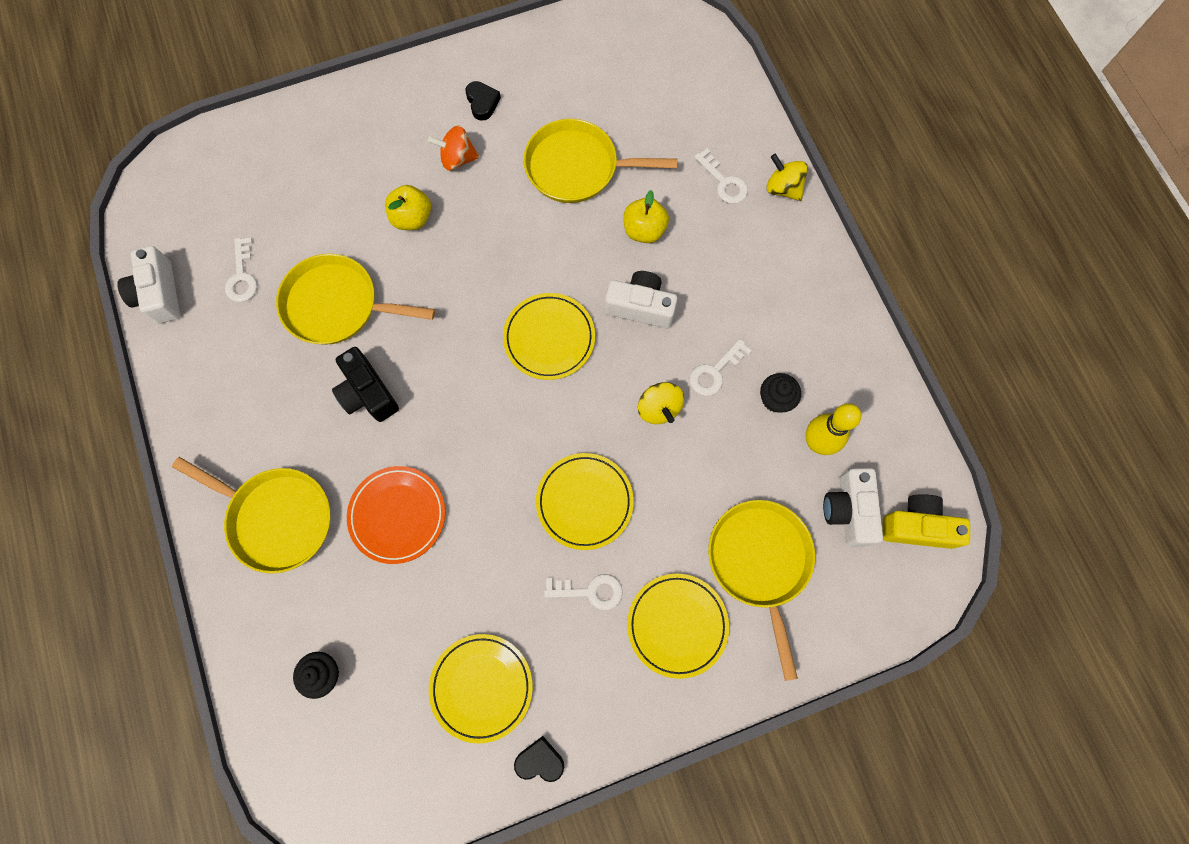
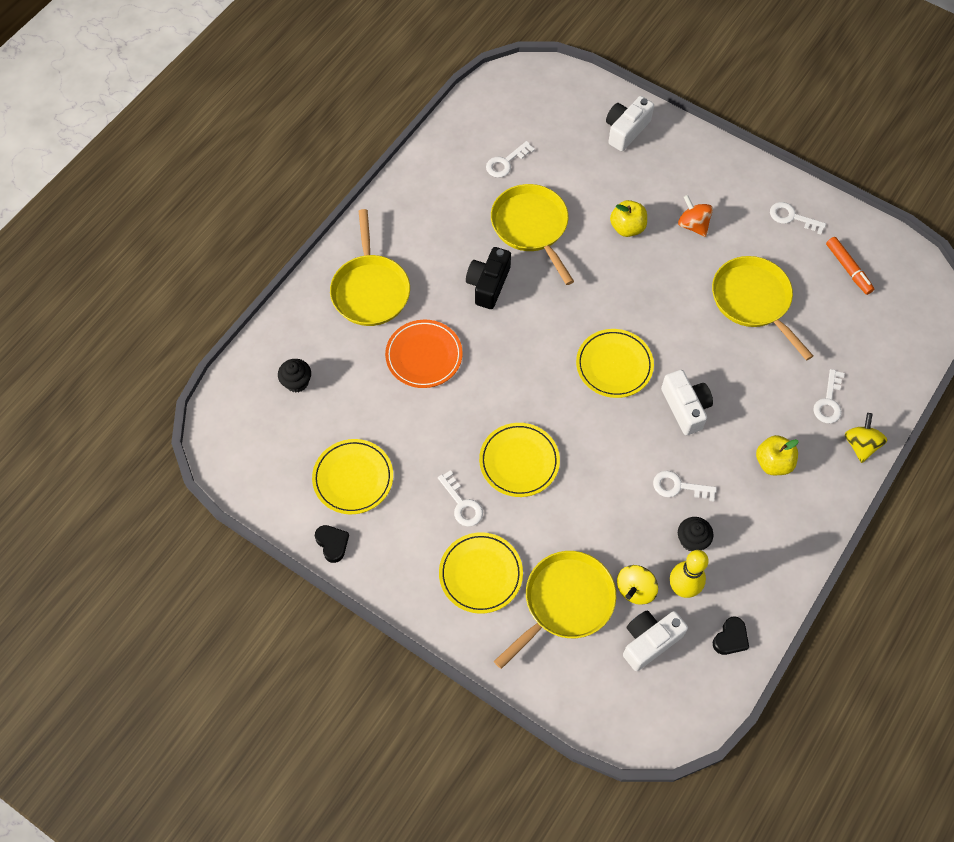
camera: 55 degrees right, 10 degrees down
white camera [117,246,180,323] -> white camera moved to [606,96,654,152]
black heart [465,81,501,121] -> black heart moved to [713,617,749,655]
yellow apple [623,190,669,243] -> yellow apple moved to [756,435,799,475]
yellow spinning top [638,382,684,424] -> yellow spinning top moved to [617,565,658,605]
yellow camera [882,494,970,549] -> none
none -> white key [770,202,826,235]
none -> orange marker [826,237,874,295]

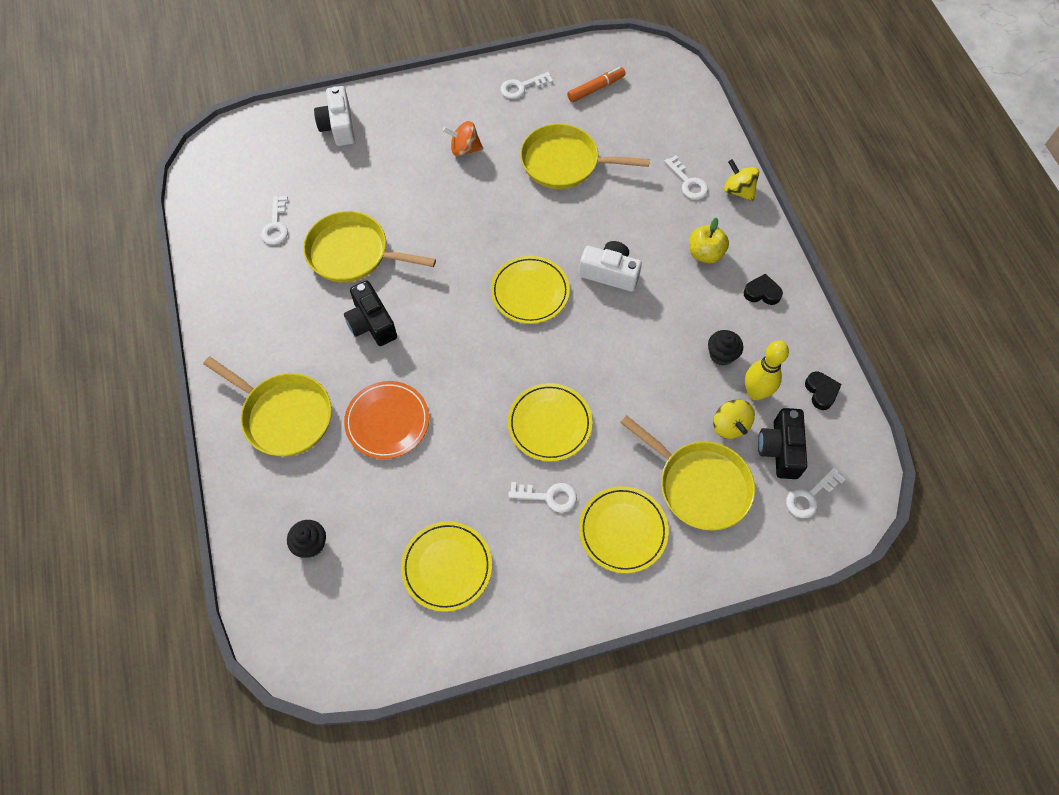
camera: 50 degrees left, 0 degrees up
black heart [315,525,349,563] -> black heart moved to [743,274,783,305]
yellow pan [494,551,616,669] -> yellow pan turned 135 degrees clockwise [620,415,755,531]
yellow apple [610,200,647,237] -> none
white camera [623,610,688,671] -> black camera [758,408,807,479]
white key [653,471,717,502] -> white key moved to [786,468,845,518]
orange marker [826,237,874,295] -> orange marker turned 45 degrees counterclockwise [567,67,626,102]

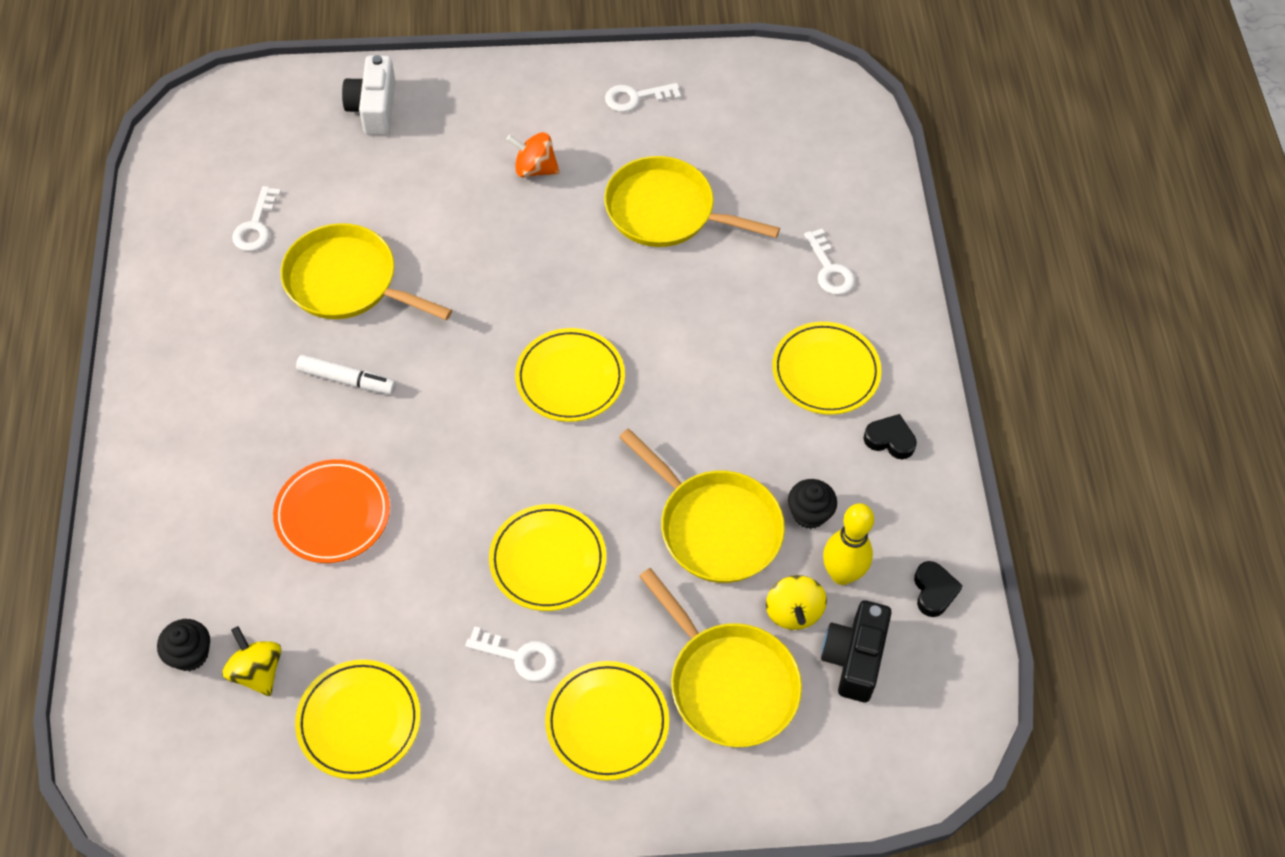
camera: 10 degrees right, 5 degrees down
yellow pan [203,357,332,456] -> yellow pan moved to [619,428,785,583]
black camera [344,281,397,346] -> white marker [296,354,396,395]
orange marker [567,67,626,102] -> none
white camera [579,241,642,292] -> none
yellow apple [689,218,729,263] -> yellow plate [772,322,881,415]
yellow spinning top [724,159,759,201] -> yellow spinning top moved to [222,626,281,696]
white key [786,468,845,518] -> none

